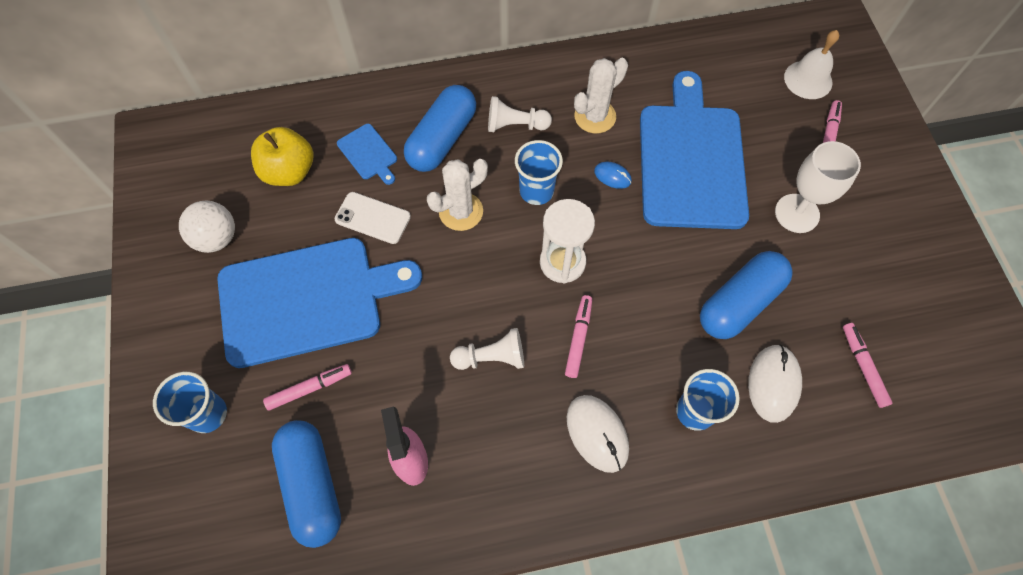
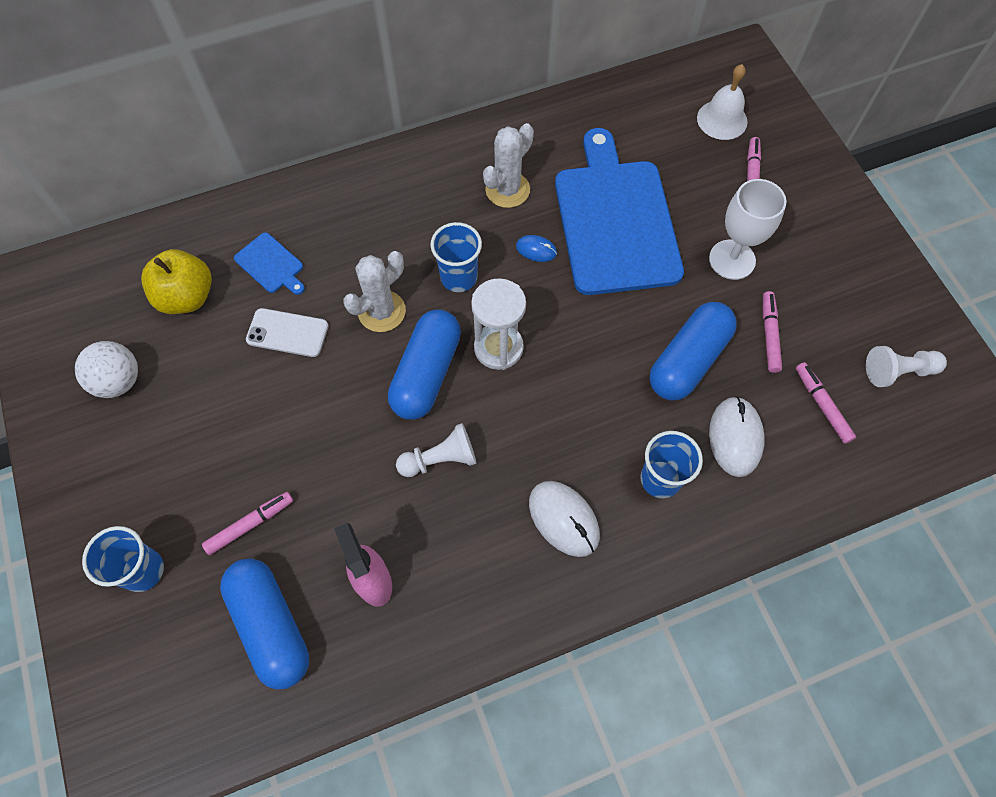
camera: 10 degrees left, 0 degrees up
blue cutting board [217,238,422,368] -> none
blue capsule [404,85,476,172] -> blue capsule moved to [388,309,461,420]
white pawn [488,96,552,132] -> white pawn moved to [866,346,947,387]
pink marker [565,295,592,378] -> pink marker moved to [763,291,782,373]

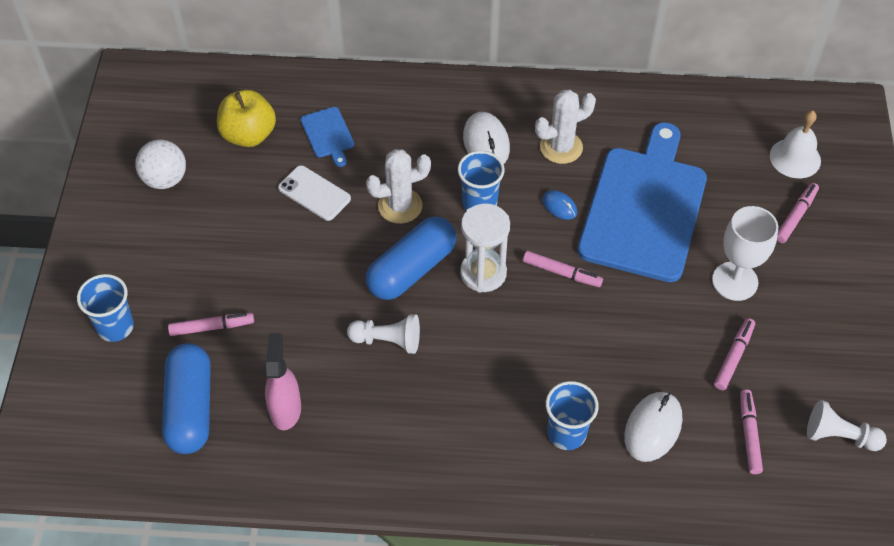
camera: 25 degrees right, 10 degrees down
white mouse [529,481,600,557] -> white mouse moved to [463,112,510,164]
blue capsule [649,302,737,401] -> none
none -> pink marker [523,251,603,287]

